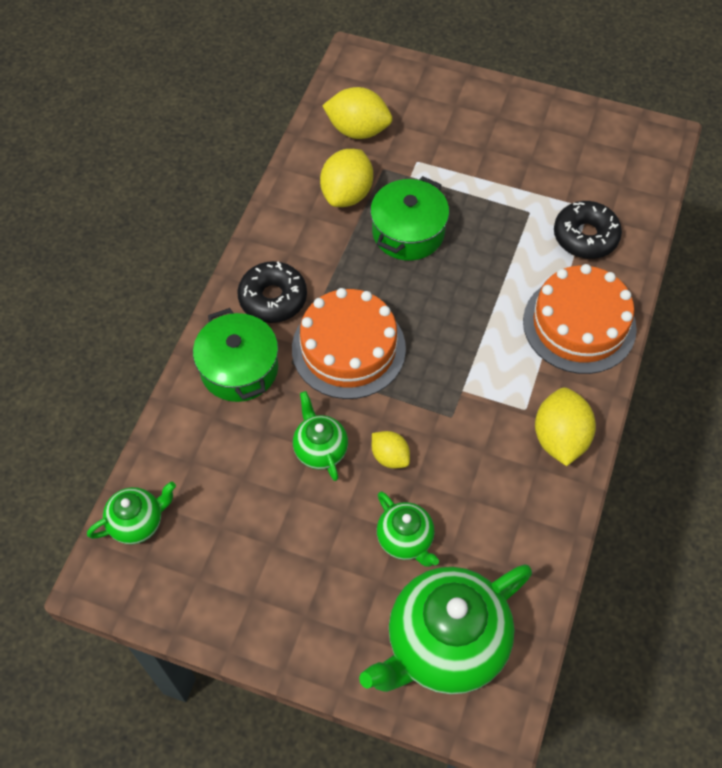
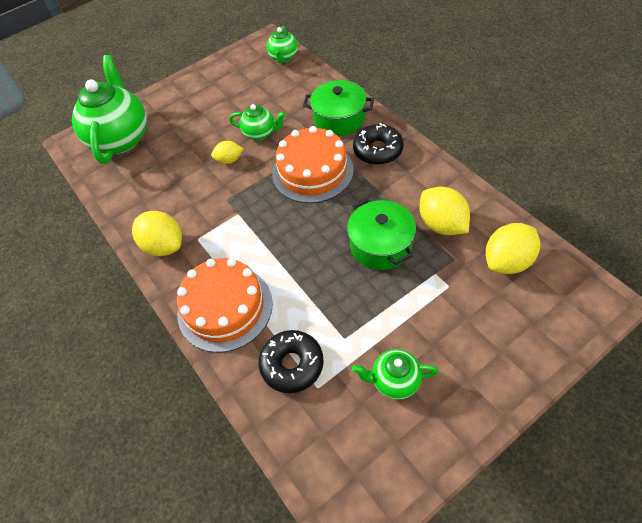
camera: 130 degrees right, 5 degrees down
green teapot [377,492,439,567] -> green teapot moved to [352,349,439,400]

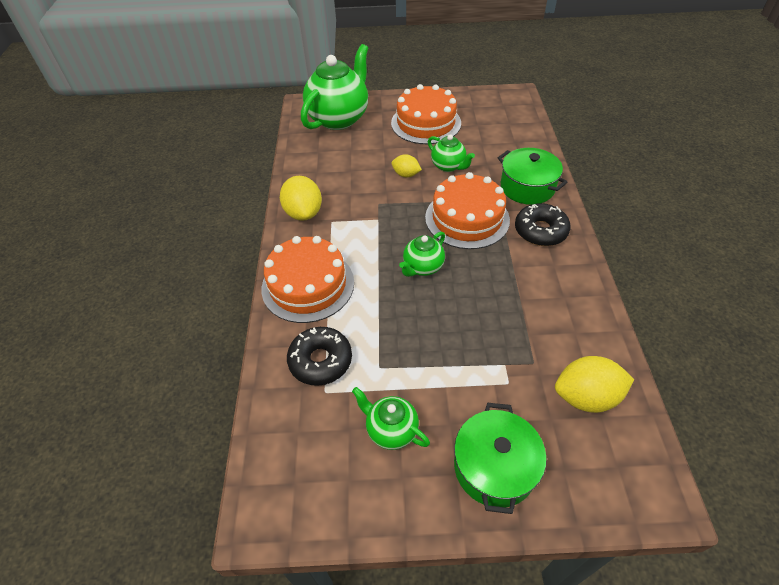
camera: 30 degrees right, 5 degrees down
green teapot [267,26,298,63] -> green teapot moved to [399,232,445,277]
green pot [347,199,416,270] -> green pot moved to [454,403,546,514]
yellow lemon [419,187,470,235] -> none
none -> orange cake [391,84,461,144]

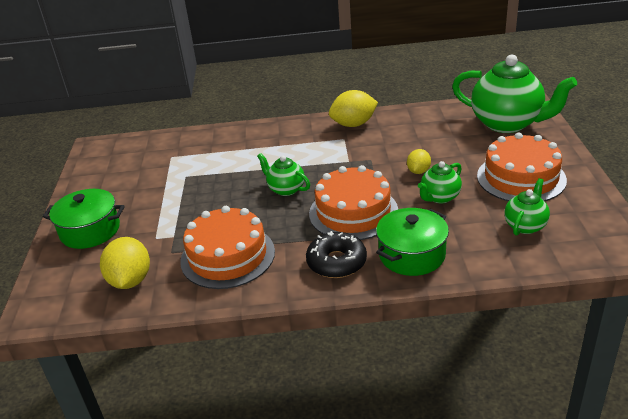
camera: 90 degrees right, 15 degrees down
orange cake [261,236,354,323] -> orange cake moved to [180,206,275,289]
black donut [287,327,352,386] -> none
green teapot [352,387,430,450] -> green teapot moved to [504,178,550,236]

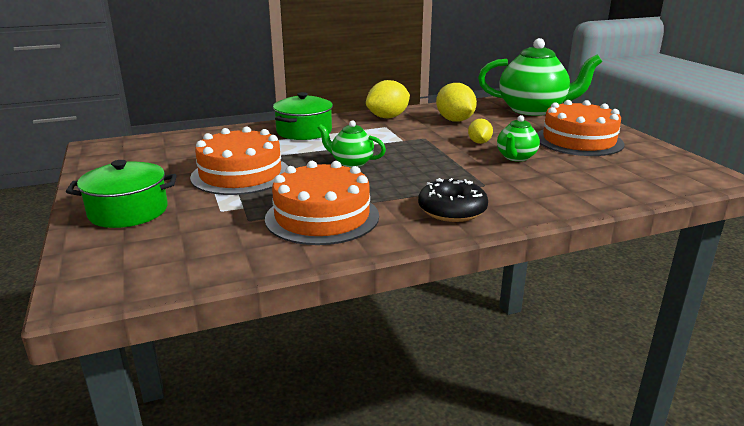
camera: 20 degrees left, 10 degrees down
yellow lemon [100,237,150,289] -> yellow lemon moved to [436,83,477,122]
orange cake [309,165,398,240] -> orange cake moved to [190,126,288,195]
green pot [376,208,449,276] -> green pot moved to [273,92,333,140]
green teapot [504,178,550,236] -> none

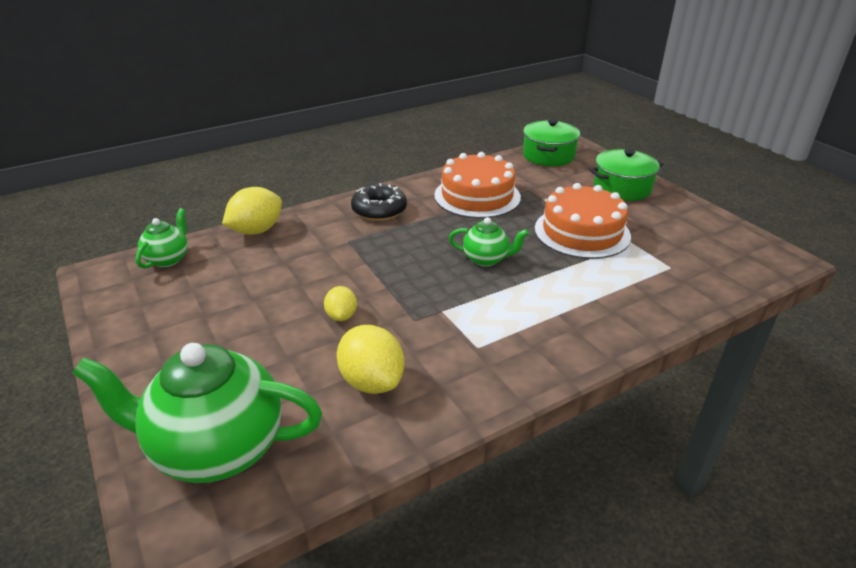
camera: 170 degrees right, 10 degrees up
green pot [273,92,333,140] -> green pot moved to [523,119,580,166]
yellow lemon [366,80,410,118] -> yellow lemon moved to [222,187,282,235]
green teapot [497,115,540,162] -> green teapot moved to [135,208,188,269]
orange cake [537,100,624,156] -> none

